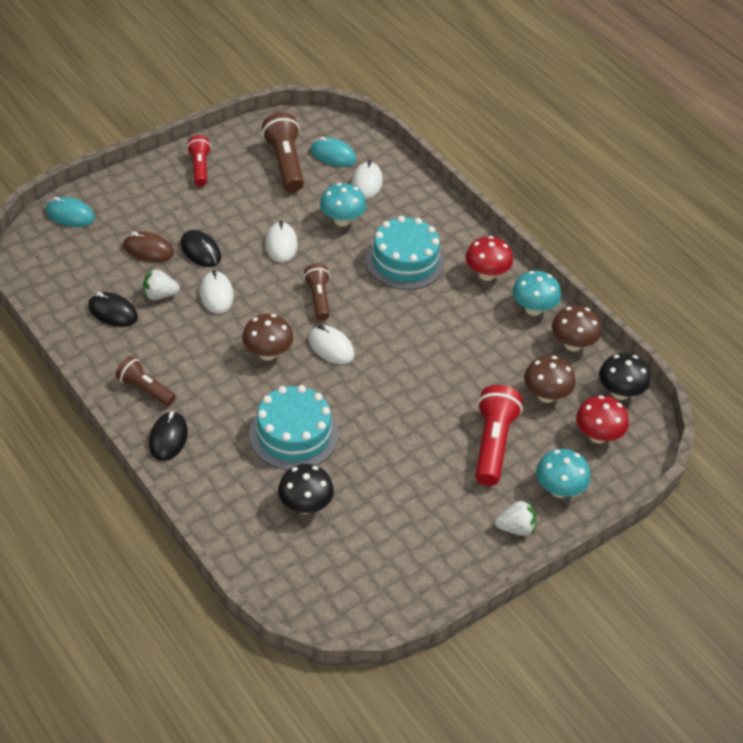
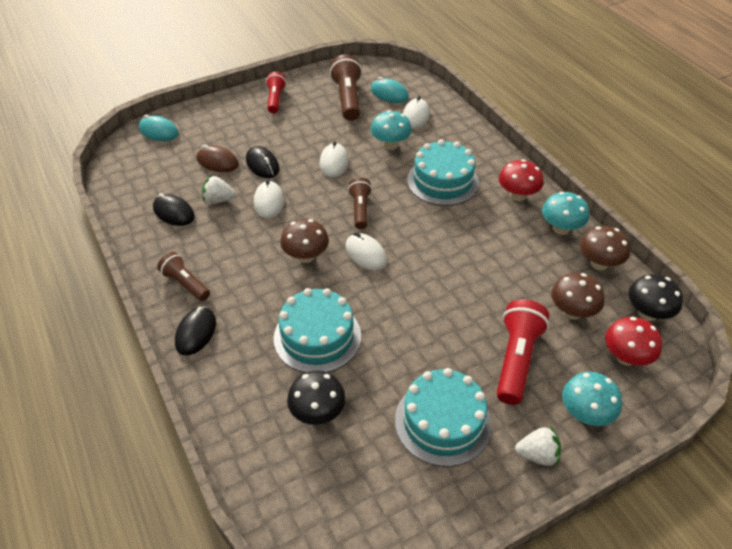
camera: 10 degrees right, 0 degrees up
none -> turquoise cake [395,368,492,467]

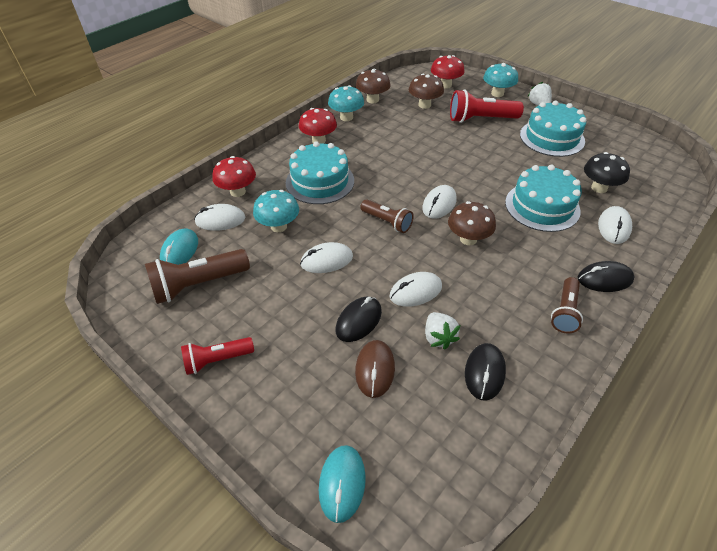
camera: 110 degrees left, 0 degrees up
brown flashlight [348,177,372,229] -> brown flashlight turned 120 degrees counterclockwise [360,199,414,233]
black mushroom [628,274,683,321] -> none
none -> red mushroom [212,156,256,197]
none -> white mouse [598,206,632,244]

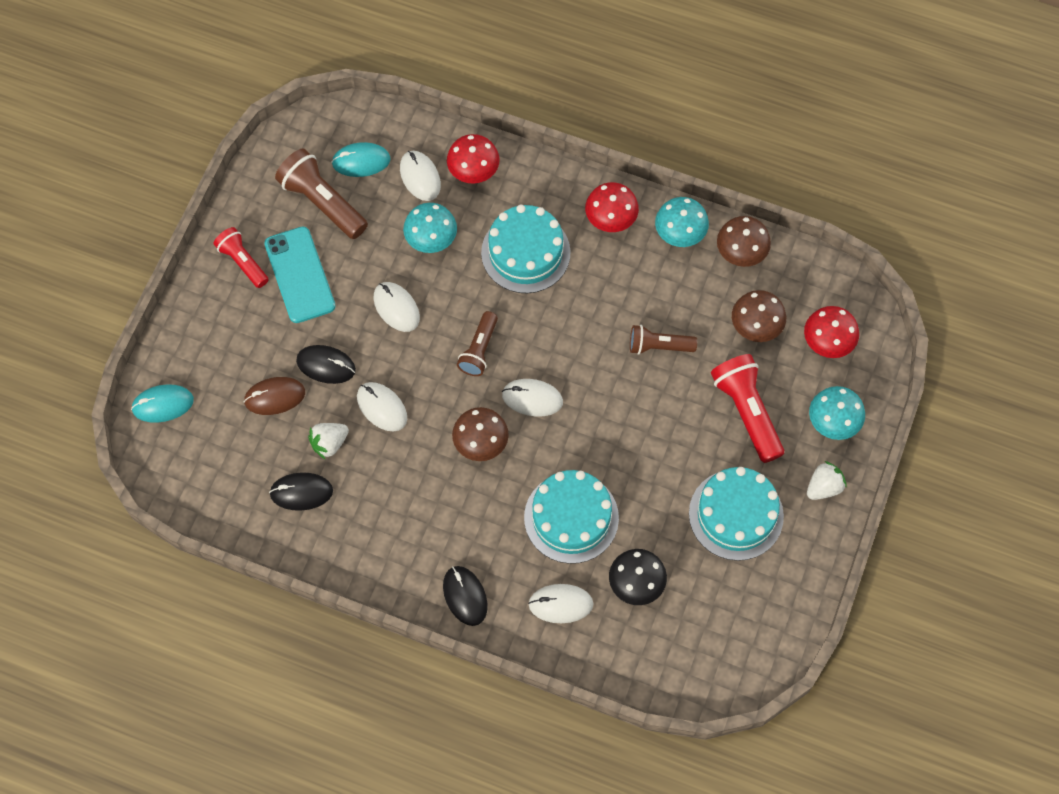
camera: 70 degrees right, 20 degrees up
brown flashlight [551,277,583,334] -> brown flashlight moved to [630,325,697,355]
none -> turquoise phone [264,227,336,323]

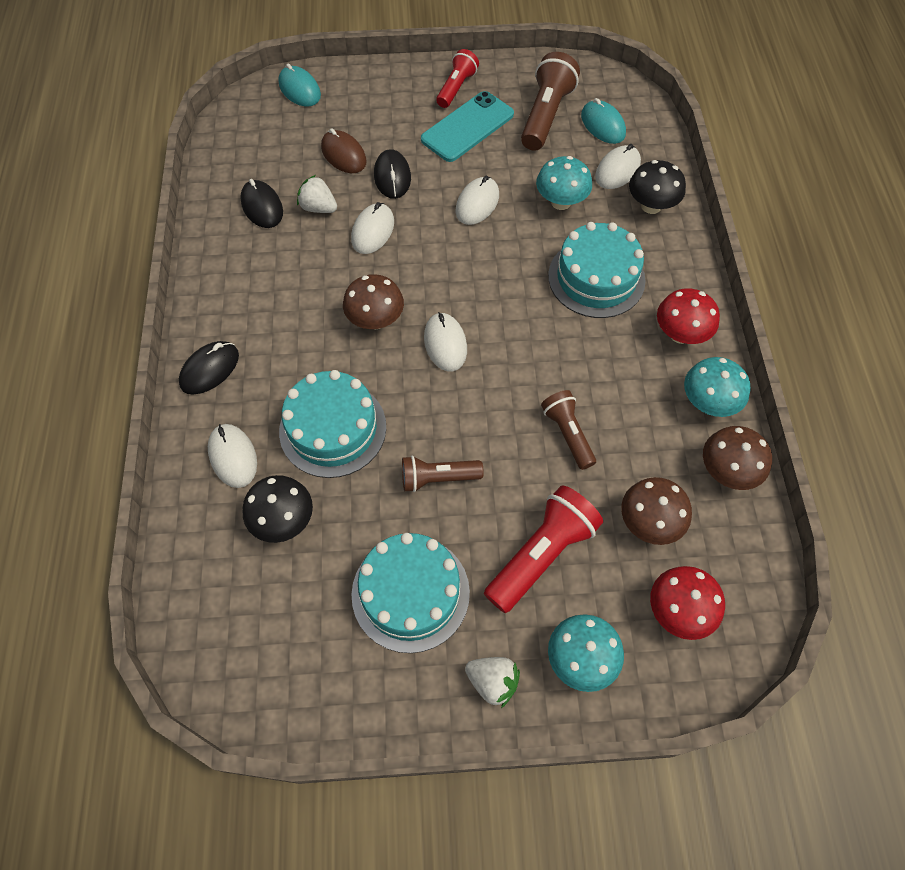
camera: 65 degrees right, 5 degrees down
red mushroom [447,134,500,184] -> black mushroom [629,160,686,214]
brown flashlight [457,311,498,376] -> brown flashlight moved to [402,456,484,492]

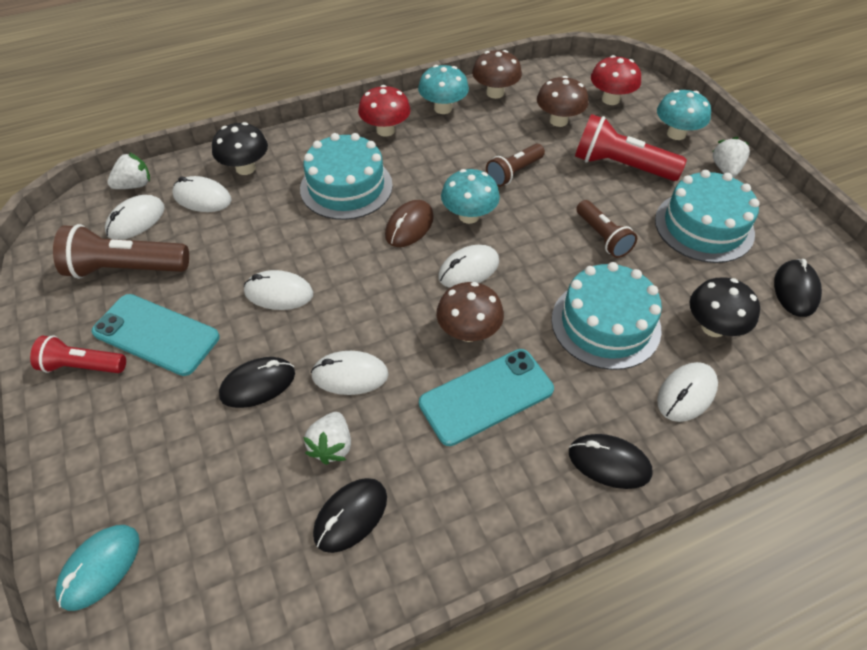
camera: 110 degrees left, 10 degrees down
brown mouse [321,128,366,173] -> brown mouse moved to [385,200,434,247]
turquoise mushroom [536,156,592,210] -> turquoise mushroom moved to [441,169,500,224]
turquoise mouse [581,98,626,144] -> white mouse [105,195,165,240]
none -> white strawberry [107,152,150,189]
none -> turquoise phone [419,349,554,446]
none -> black mouse [774,259,822,317]

